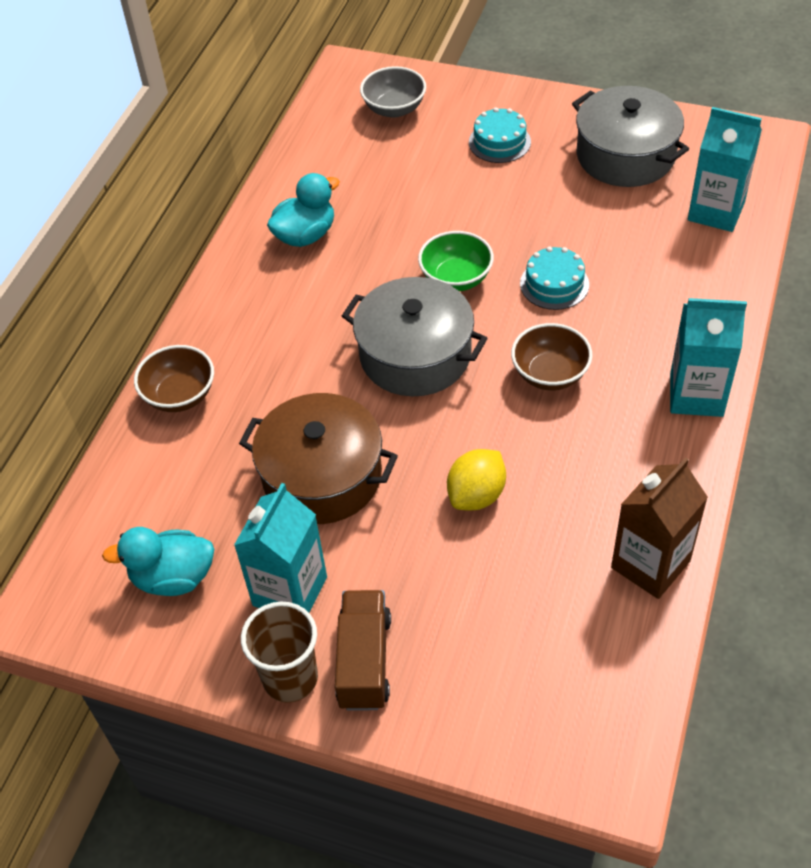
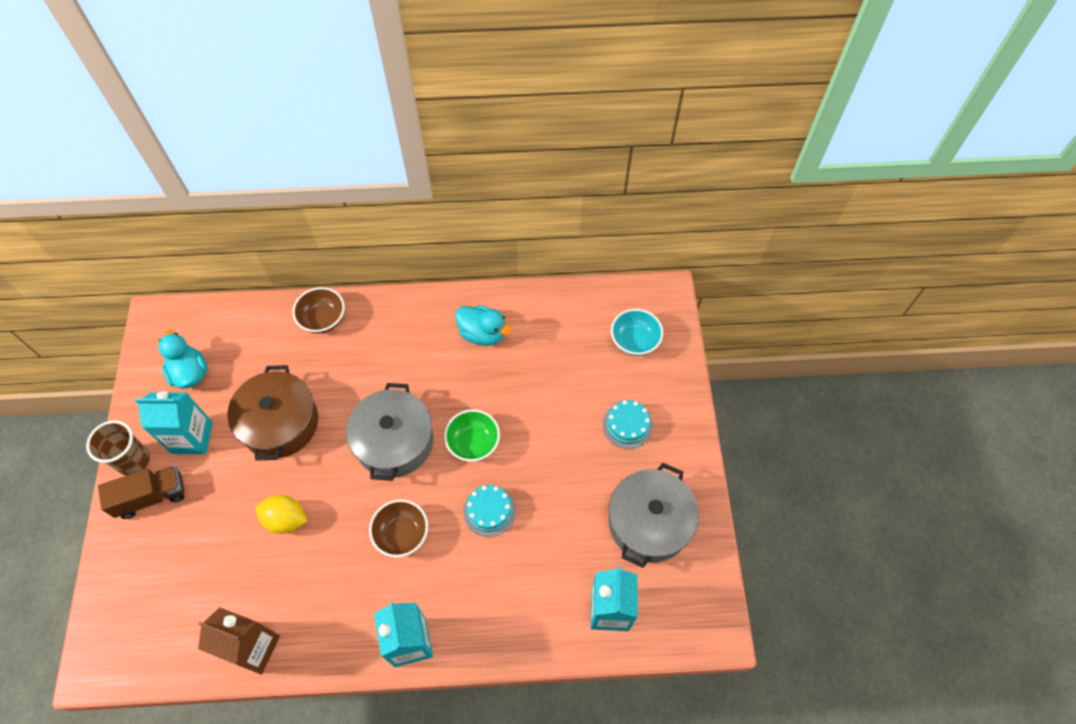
camera: 65 degrees right, 10 degrees up
grey bowl [360,66,426,118] -> turquoise bowl [611,309,663,356]

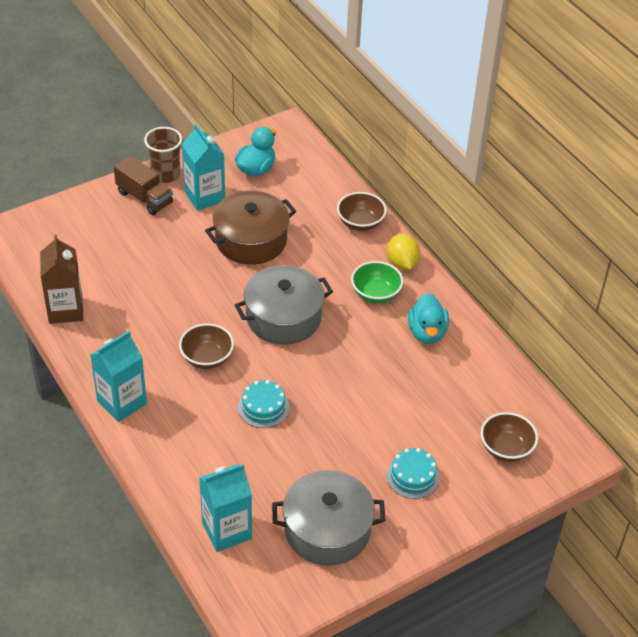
camera: 60 degrees right, 15 degrees down
yellow lemon [256,495,307,534] -> yellow lemon moved to [387,234,420,270]
green bowl [444,409,500,462] -> green bowl moved to [351,261,403,303]
turquoise bowl [611,309,663,356] -> brown bowl [481,412,538,462]

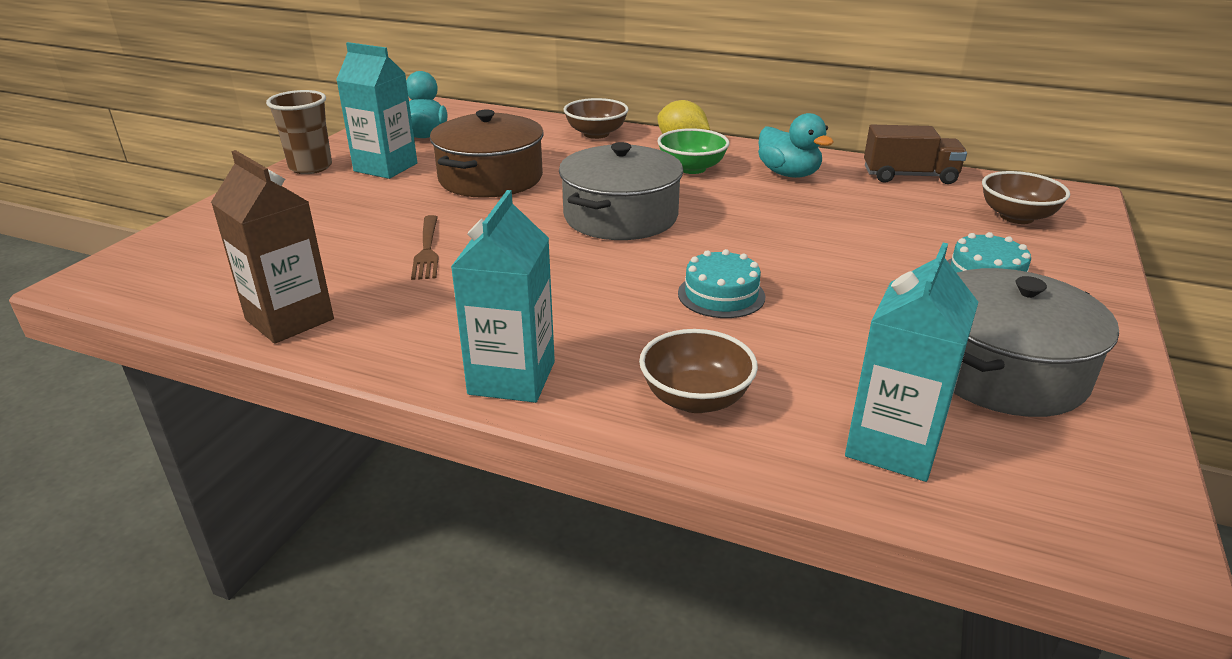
camera: 35 degrees left, 15 degrees down
brown truck [114,156,173,215] -> brown truck moved to [864,125,967,184]
brown bowl [179,323,234,369] -> brown bowl moved to [639,329,758,413]
none -> brown fork [411,215,439,280]

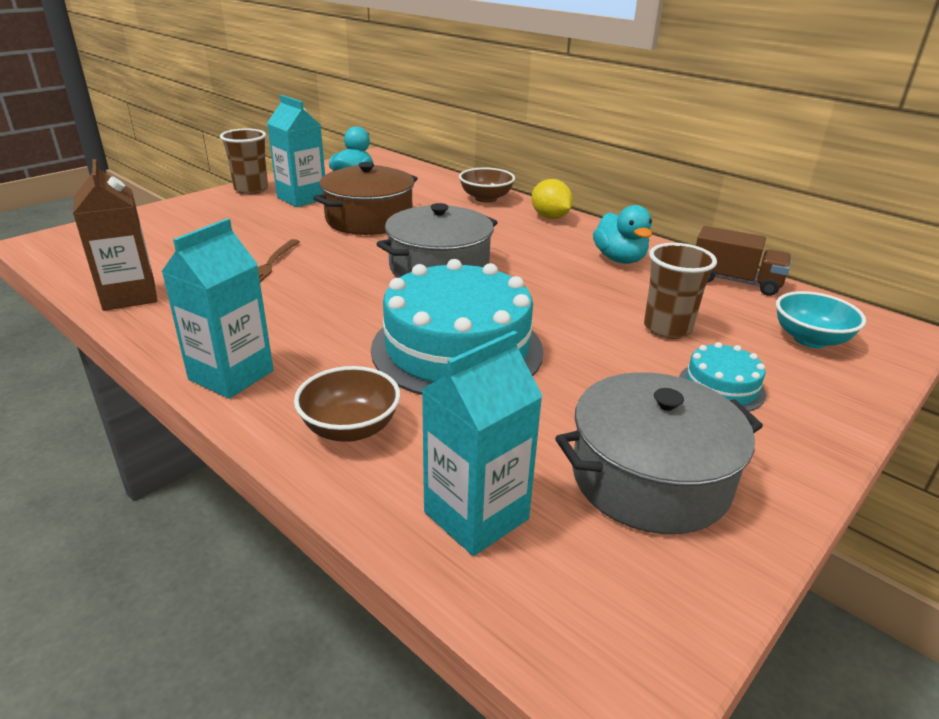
camera: 20 degrees right, 0 degrees up
green bowl [657,128,729,174] -> none
turquoise cake [678,249,765,318] -> turquoise cake [371,259,543,395], size x2.19
brown bowl [982,171,1070,224] -> turquoise bowl [776,291,866,348]
none -> brown cup [644,243,717,339]

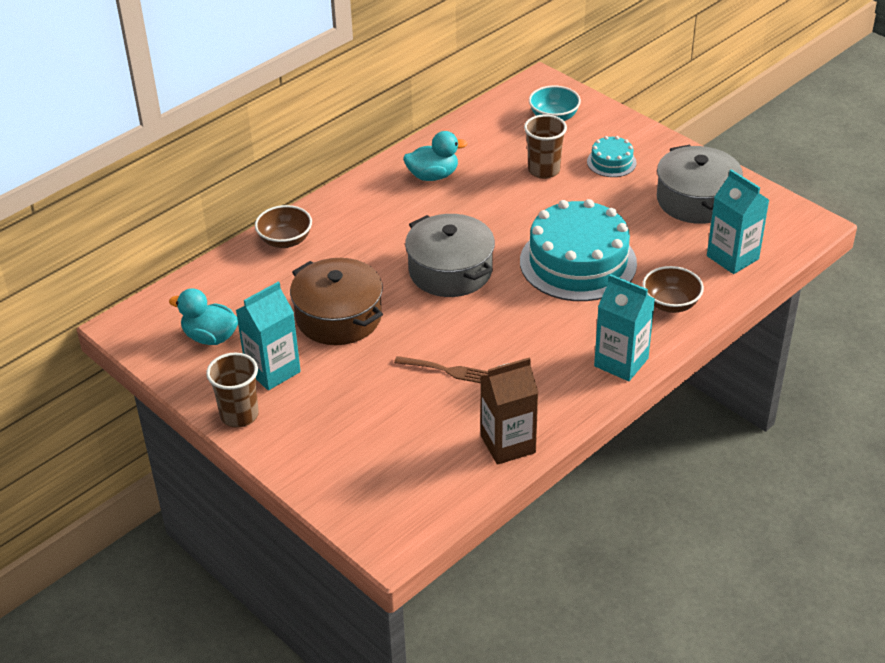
camera: 85 degrees left, 10 degrees up
yellow lemon [532,179,573,219] -> none
brown truck [696,226,791,296] -> none

